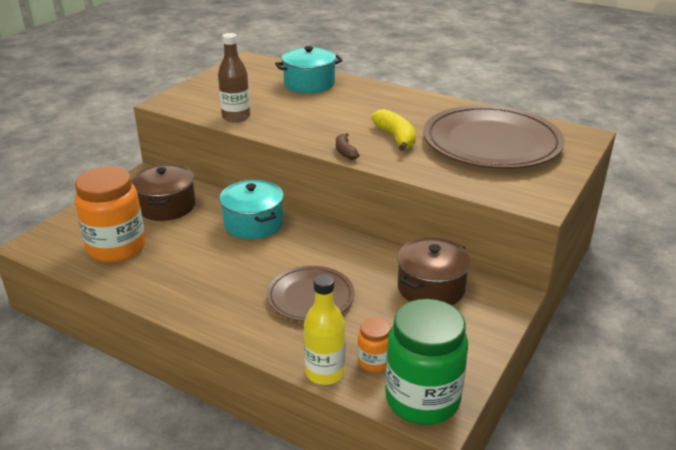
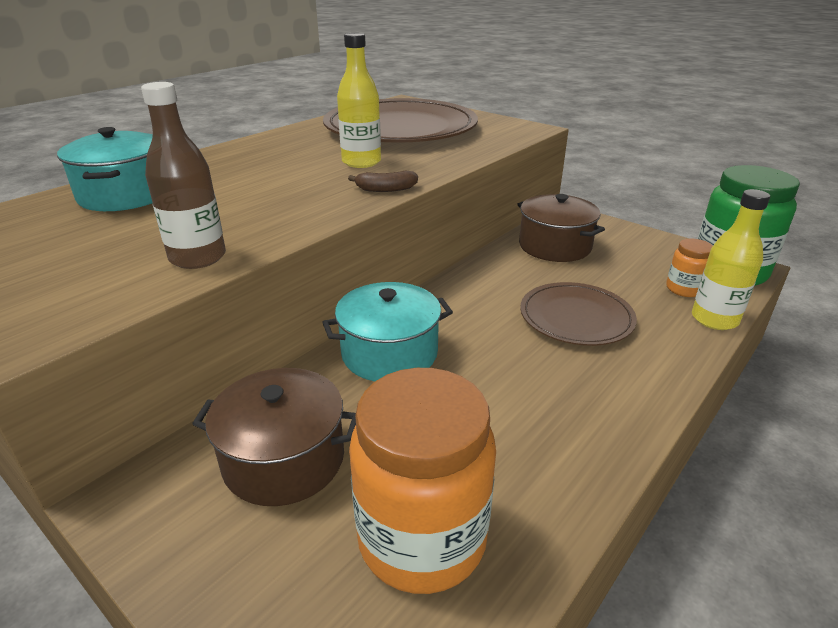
camera: 80 degrees left, 0 degrees up
yellow banana [371,109,416,151] -> yellow bottle [337,33,381,168]

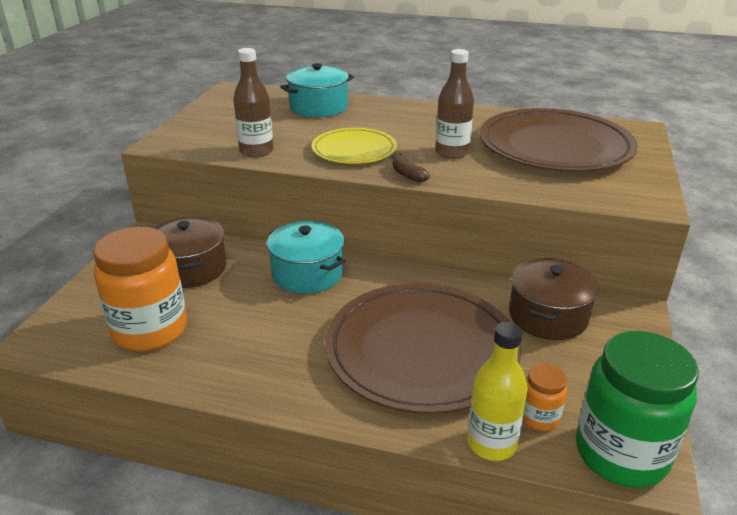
camera: 65 degrees right, 0 degrees up
yellow bottle [337,33,381,168] -> brown bottle [435,49,474,159]
brown plate [520,282,637,346] -> brown plate [325,283,521,414], size x1.81
none -> yellow plate [311,128,397,164]

